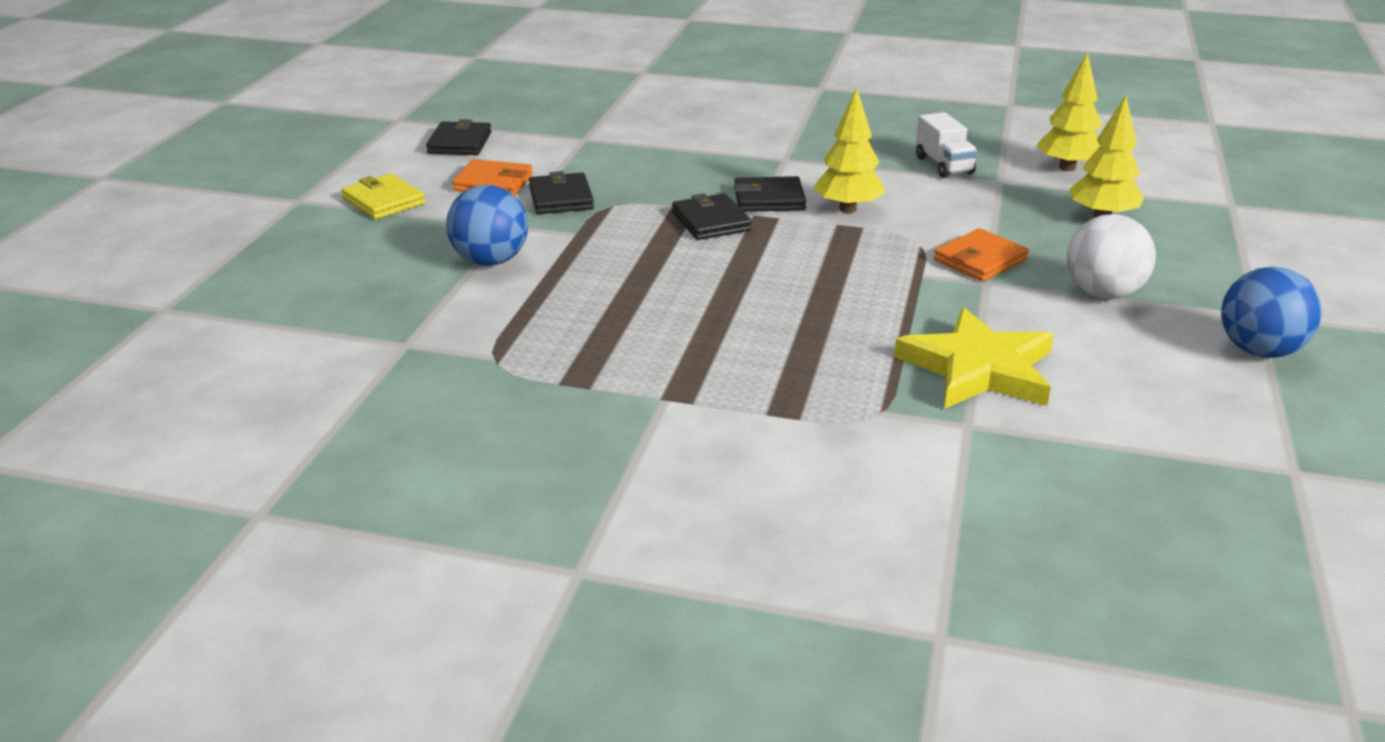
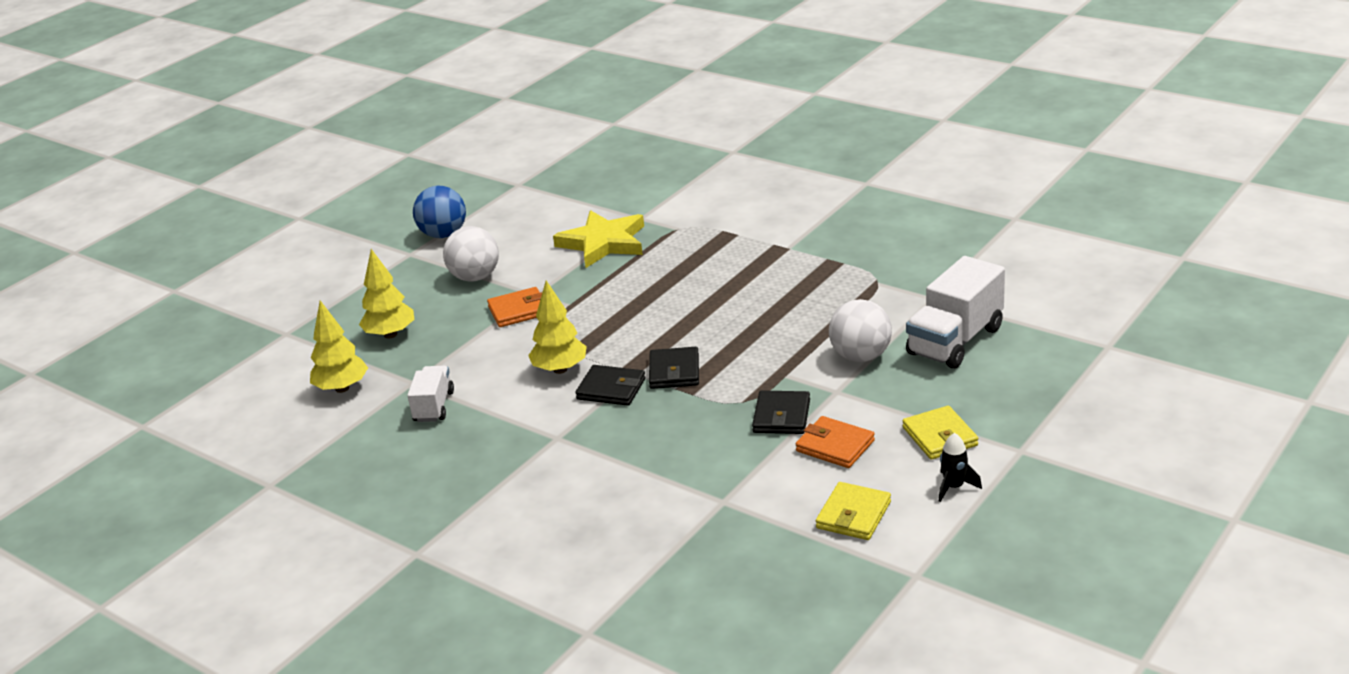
camera: 155 degrees left, 0 degrees up
black wallet [426,119,491,155] -> yellow wallet [816,482,891,540]
blue ball [446,185,528,266] -> white ball [829,299,892,362]
none -> white truck [906,256,1005,369]
none -> black rocket [939,433,982,502]

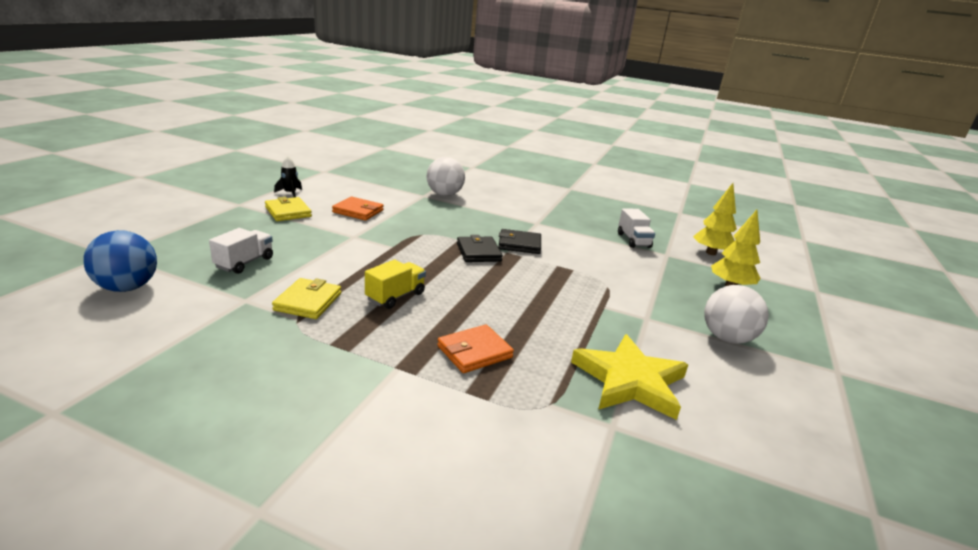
camera: 160 degrees right, 5 degrees down
blue ball [413,186,466,238] -> blue ball moved to [83,230,157,292]
orange wallet [487,287,542,327] -> orange wallet moved to [437,324,514,373]
yellow tree [528,280,587,374] -> none
black wallet [752,390,810,434] -> none
yellow wallet [816,482,891,540] -> yellow wallet moved to [272,278,341,319]
white ball [829,299,892,362] -> white ball moved to [427,157,465,196]
white truck [906,256,1005,369] -> white truck [209,228,273,274], size x0.58
none -> yellow truck [365,260,426,309]

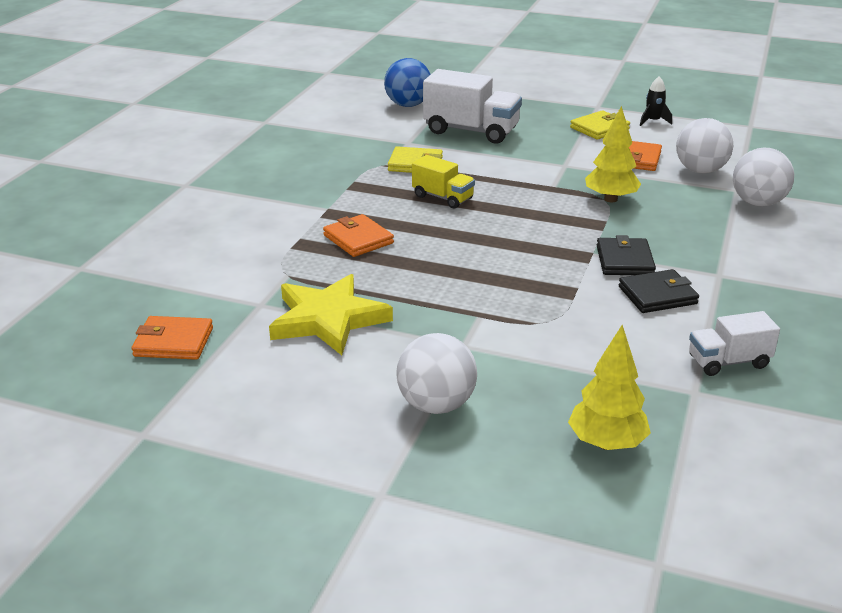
camera: 90 degrees right, 5 degrees up
white truck [209,228,273,274] -> white truck [423,69,522,144], size x1.73
black wallet [457,235,503,262] -> black wallet moved to [619,269,699,313]
yellow tree [693,183,737,255] -> yellow tree moved to [585,106,641,203]
none -> orange wallet [132,316,213,360]
none -> white ball [676,118,733,174]

